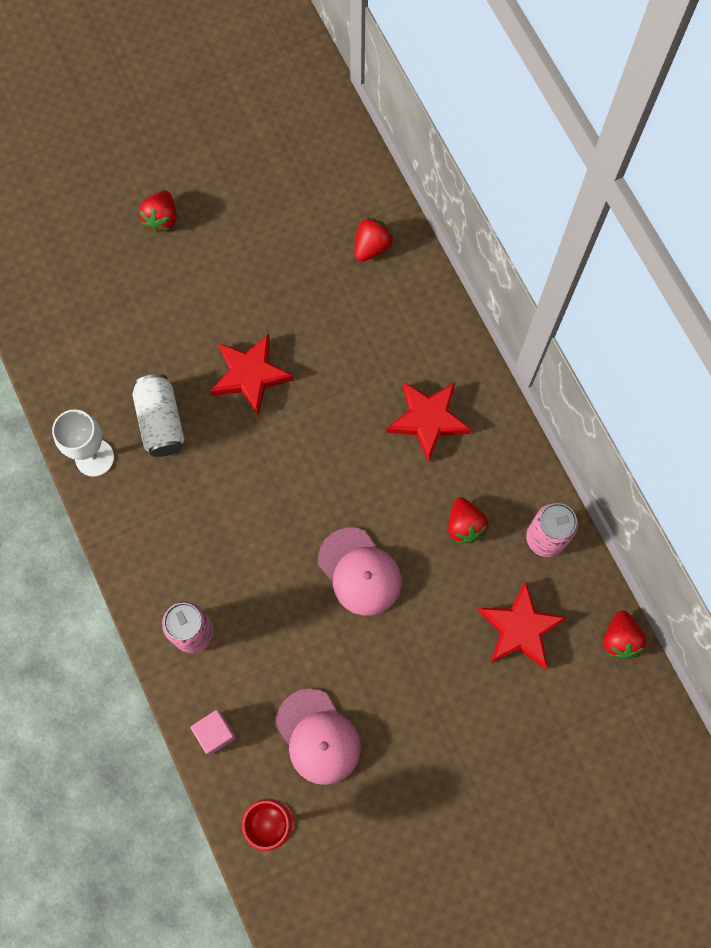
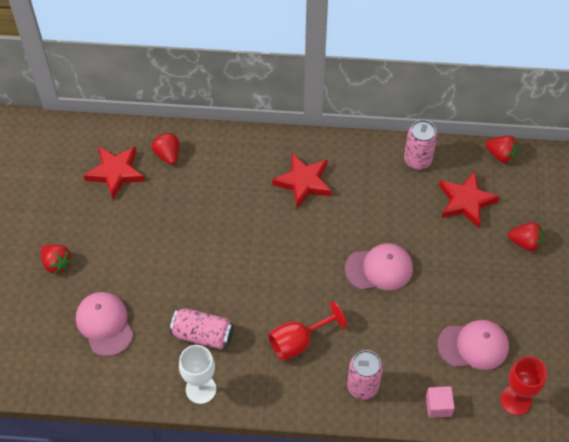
camera: 60 degrees left, 15 degrees down
white can [132,374,185,457] -> pink can [170,308,234,350]
red star [211,334,294,416] -> red star moved to [83,147,145,199]
red strawberry [448,498,489,543] -> red strawberry moved to [508,222,544,251]
none -> pink cap [76,292,134,356]
none -> red goblet [268,301,347,361]

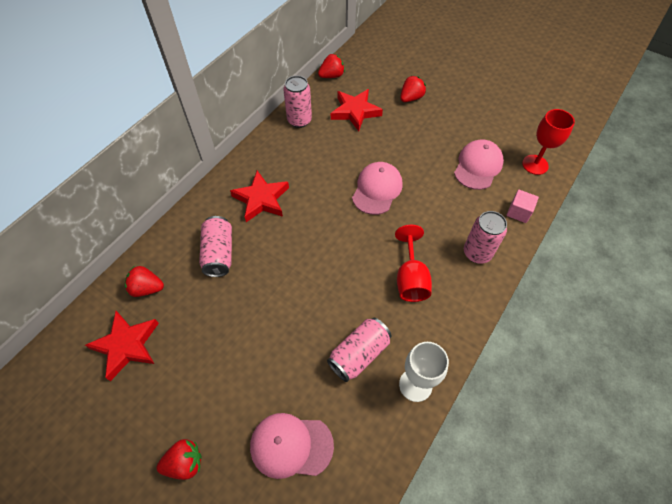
camera: 60 degrees left, 0 degrees up
none -> pink can [199,216,232,277]

